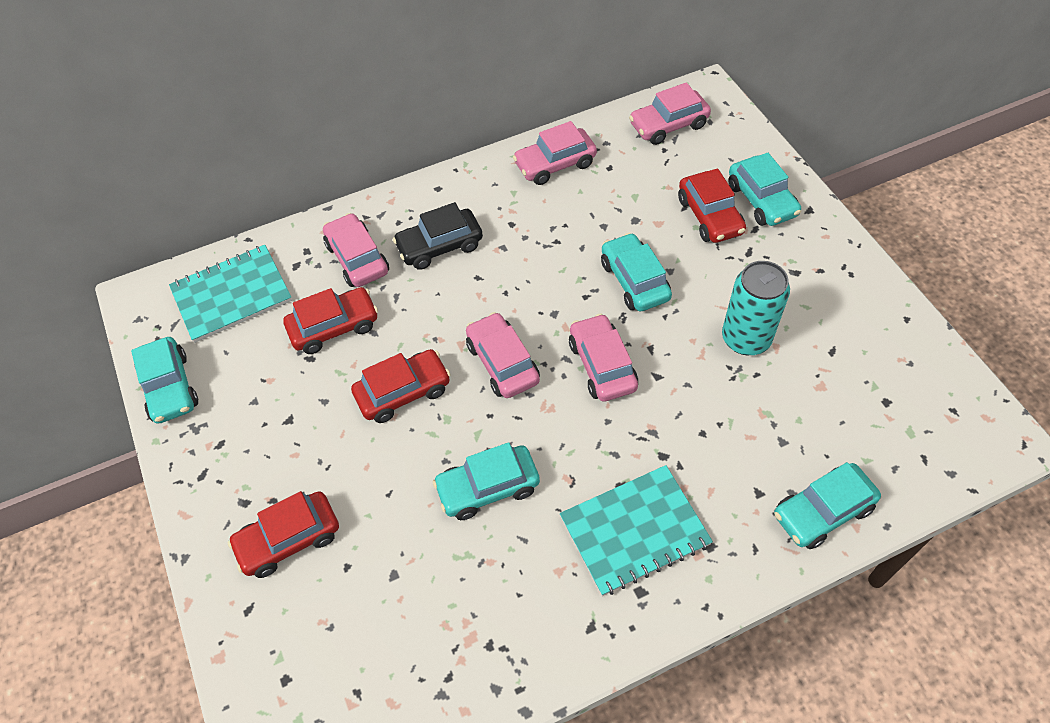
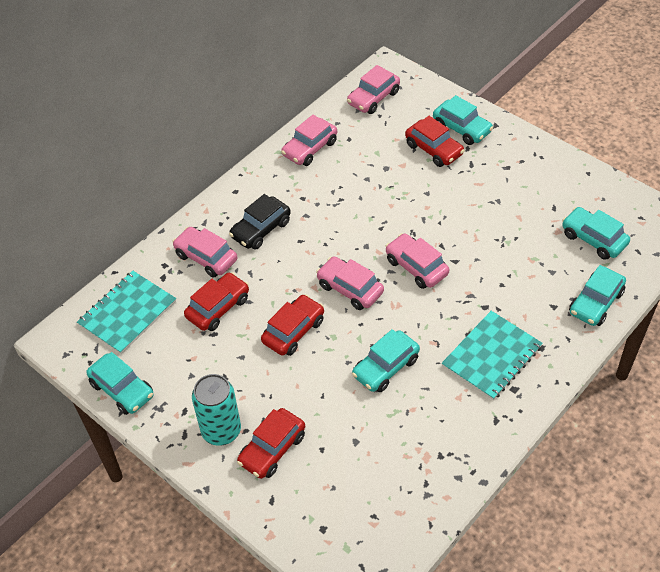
camera: 25 degrees left, 5 degrees down
turquoise car [601,233,672,311] -> turquoise car moved to [562,207,630,260]
turquoise can [722,261,790,355] -> turquoise can moved to [192,374,241,446]

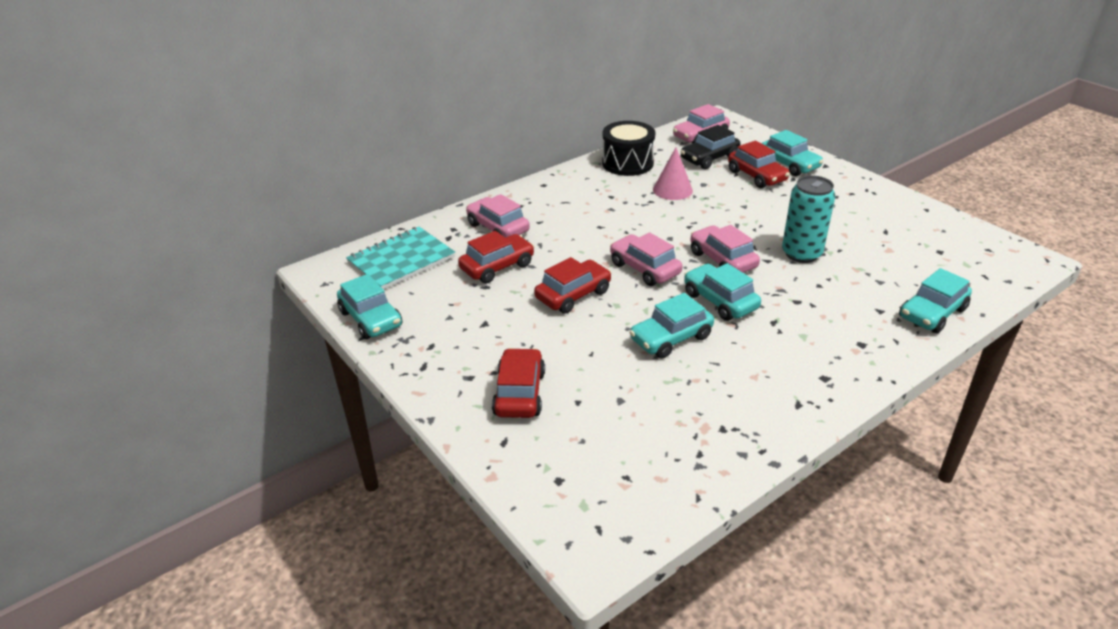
camera: 10 degrees right, 15 degrees down
turquoise can [192,374,241,446] -> turquoise can moved to [782,175,835,263]
black car [229,194,291,250] -> black car moved to [681,125,741,169]
red car [237,408,305,479] -> red car turned 135 degrees clockwise [492,348,545,418]
pink car [281,115,337,166] -> black drum [602,121,655,176]
turquoise notebook [442,311,543,400] -> none
turquoise car [562,207,630,260] -> turquoise car moved to [684,263,761,321]
none -> pink cone [653,148,693,200]

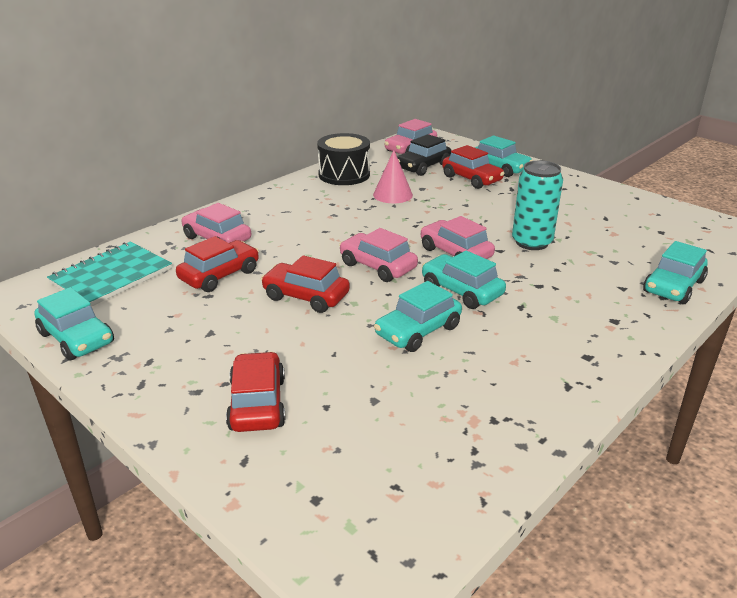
camera: 10 degrees left, 5 degrees down
red car [534,257,612,314] -> red car turned 105 degrees counterclockwise [261,255,350,313]

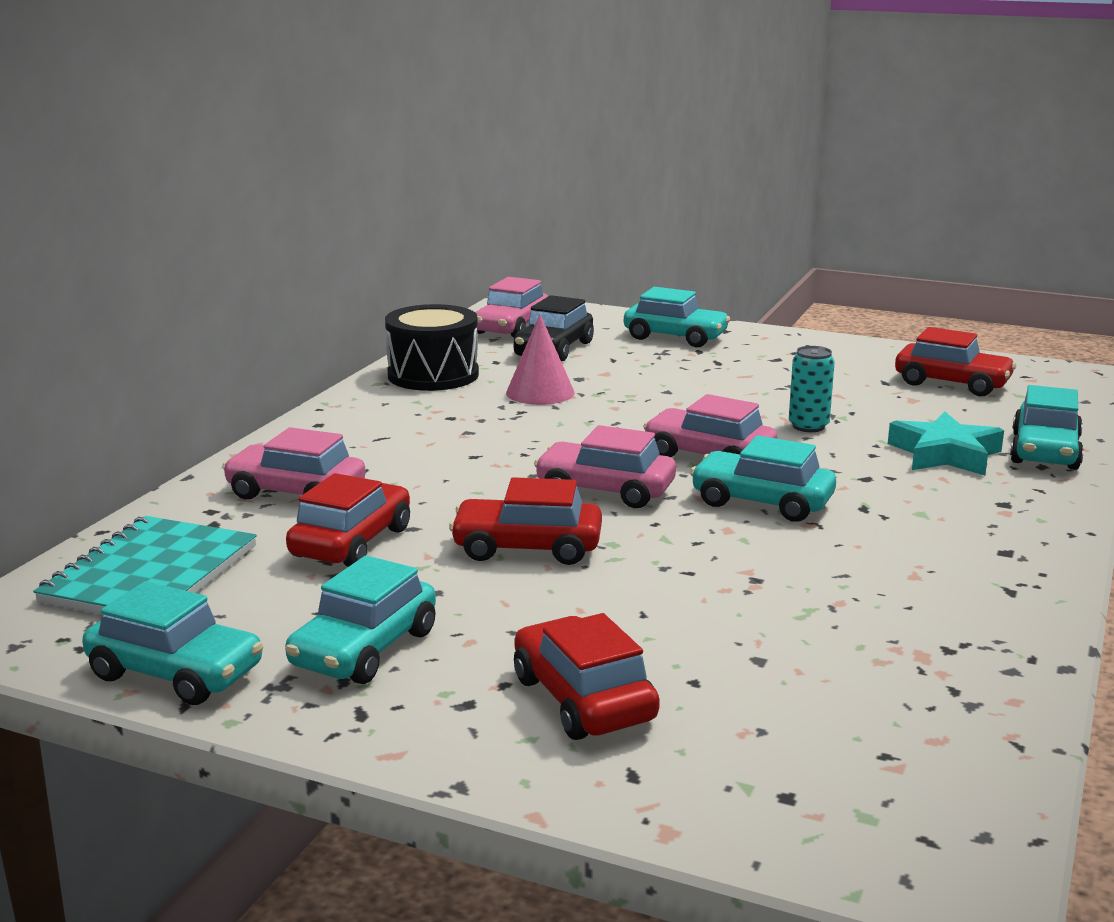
camera: 20 degrees left, 10 degrees down
turquoise car [374,281,462,352] -> turquoise car moved to [285,555,436,684]
red car [442,145,505,189] -> red car moved to [895,327,1016,396]
turquoise can [512,161,563,250] -> turquoise can [789,346,835,432], size x0.61
none -> turquoise star [888,412,1004,475]

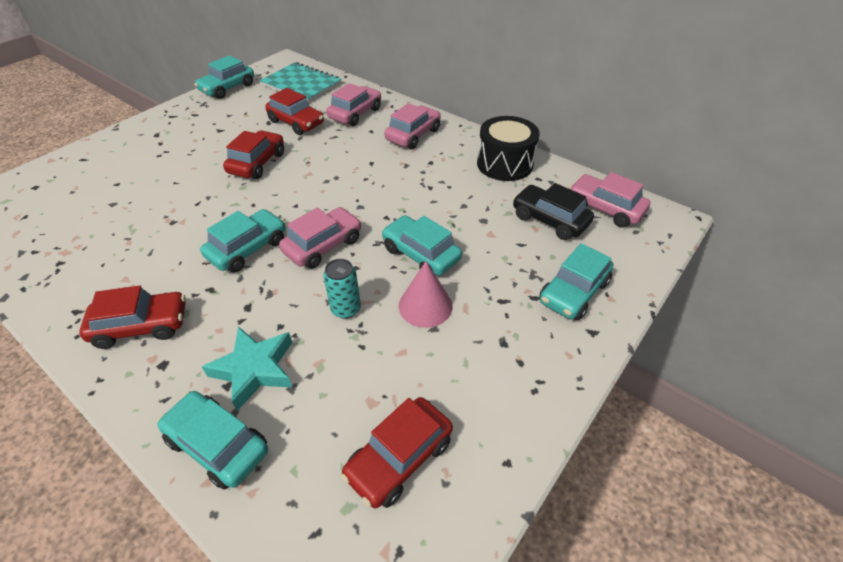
camera: 105 degrees right, 25 degrees up
turquoise car [285,555,436,684] -> turquoise car moved to [382,215,462,276]
pink cone [506,314,574,405] -> pink cone moved to [399,261,453,328]
red car [514,613,660,740] -> red car moved to [79,285,186,349]
pink car [534,425,676,508] -> pink car moved to [384,103,441,149]

